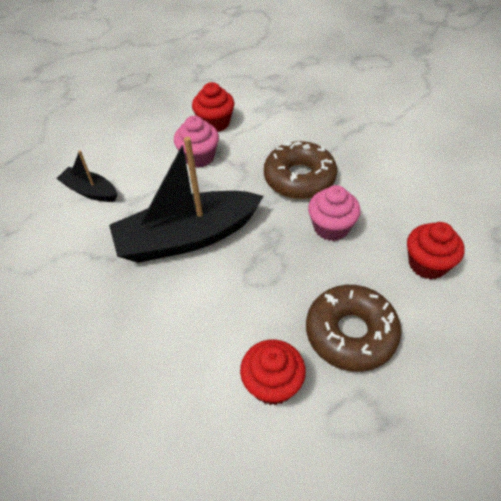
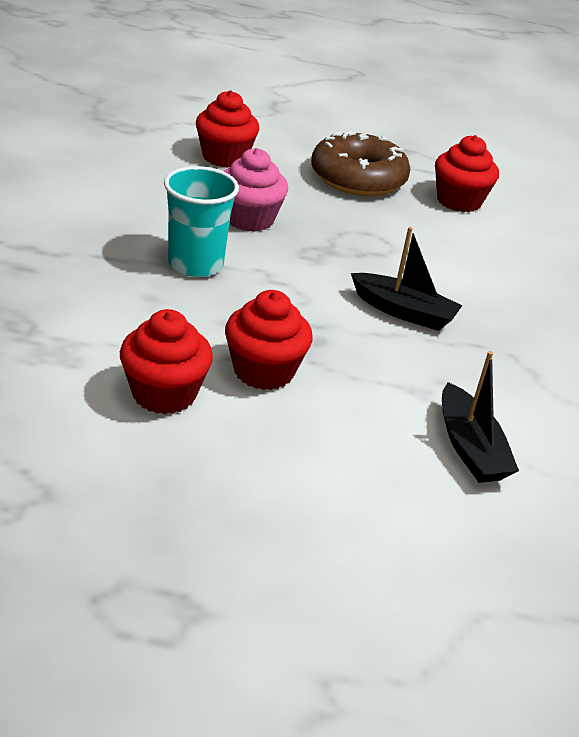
camera: 140 degrees left, 15 degrees down
black boat [109,137,263,263] -> black boat [351,227,463,331], size x0.50
pink cupcake [174,116,219,168] -> red cupcake [225,290,313,390]
brown donut [264,141,337,199] -> turquoise cup [164,166,239,277]

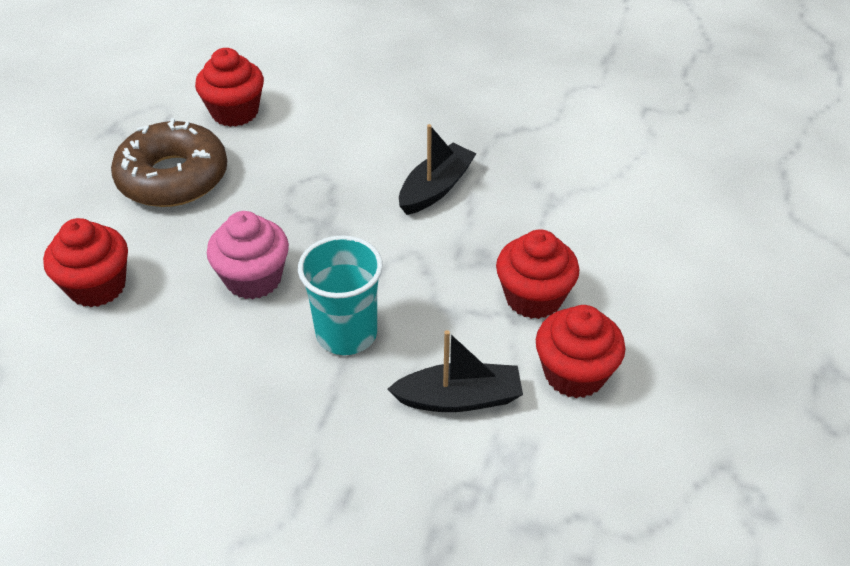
camera: 75 degrees left, 10 degrees up
black boat [442,351,519,483] -> black boat moved to [387,330,523,412]

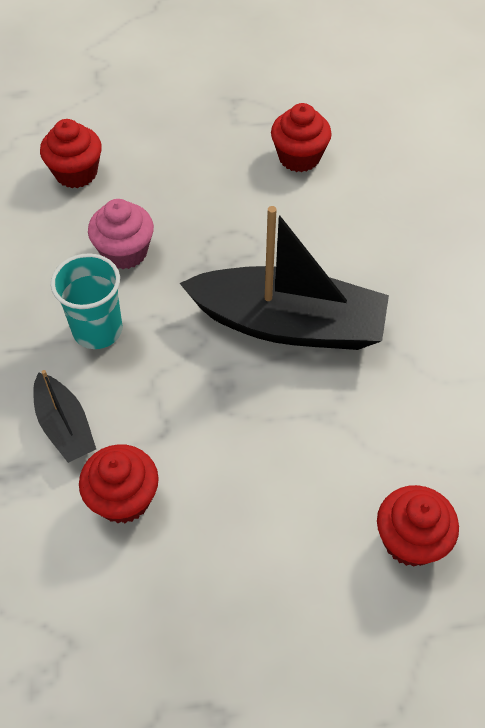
camera: 65 degrees right, 10 degrees up
brown donut [111,118,227,207] -> none
black boat [399,124,476,215] -> black boat [180,206,389,350], size x2.01
red cupcake [496,229,580,319] -> red cupcake moved to [377,485,459,567]

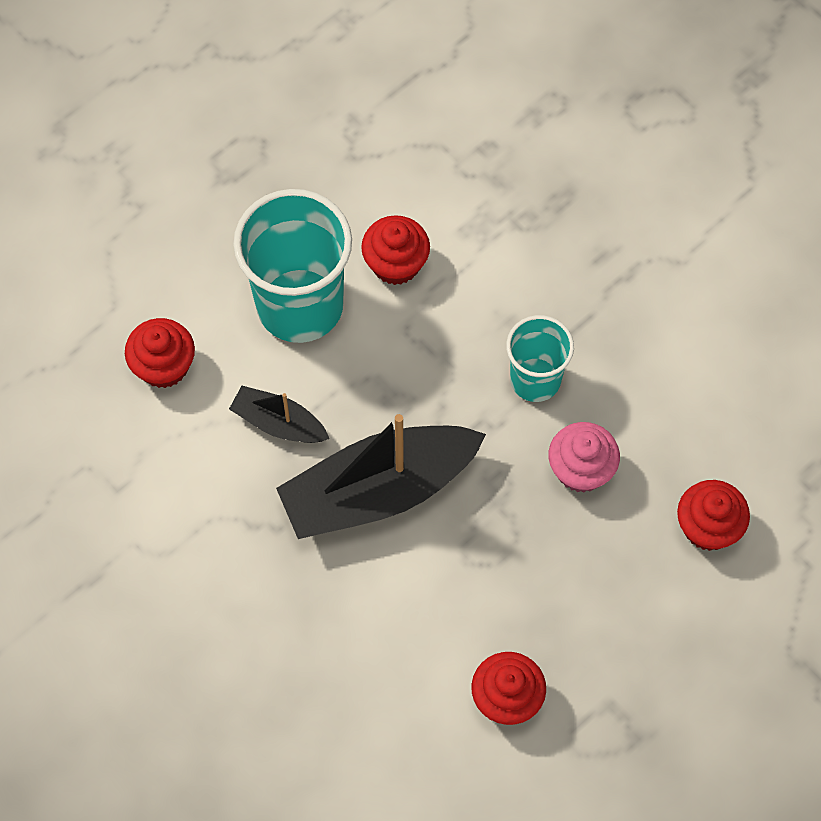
camera: 145 degrees right, 10 degrees up
black boat [33,370,96,463] -> black boat moved to [229,386,330,443]
none -> turquoise cup [233,189,352,343]

